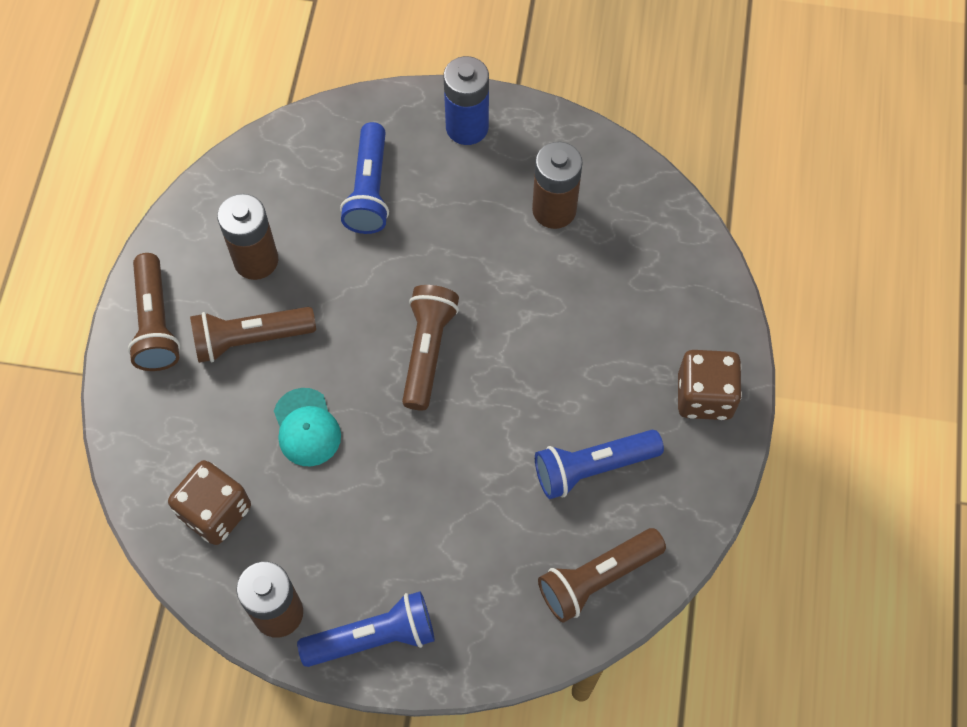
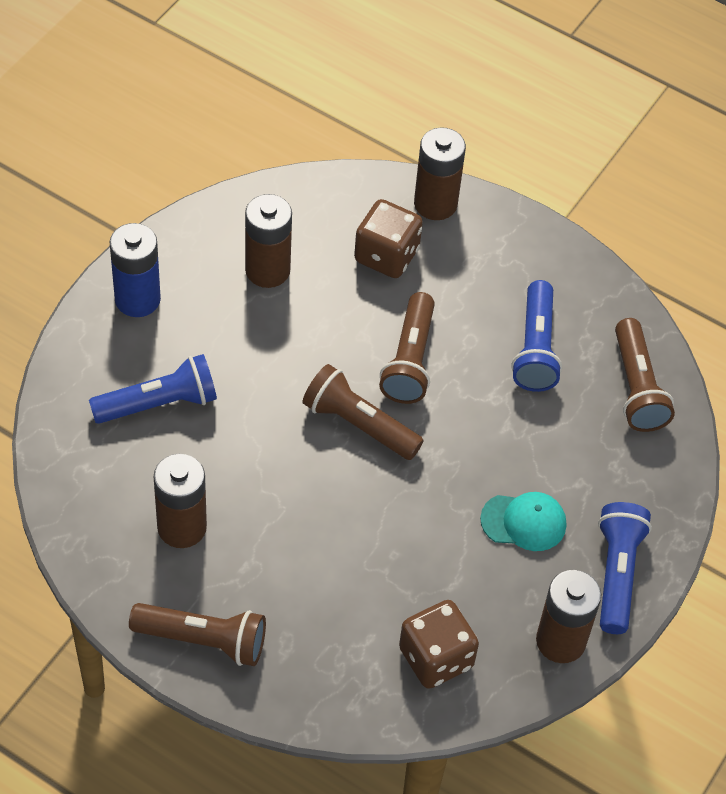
camera: 70 degrees left, 10 degrees down
brown flashlight [190,307,316,363] -> brown flashlight moved to [379,292,435,404]
turquoise cap [274,388,341,466] -> turquoise cap moved to [480,492,566,551]
blue flashlight [340,122,389,234] -> blue flashlight turned 45 degrees counterclockwise [89,354,217,424]
brown dice [678,350,742,420] -> brown dice moved to [354,199,423,278]
none -> brown battery [414,127,466,220]

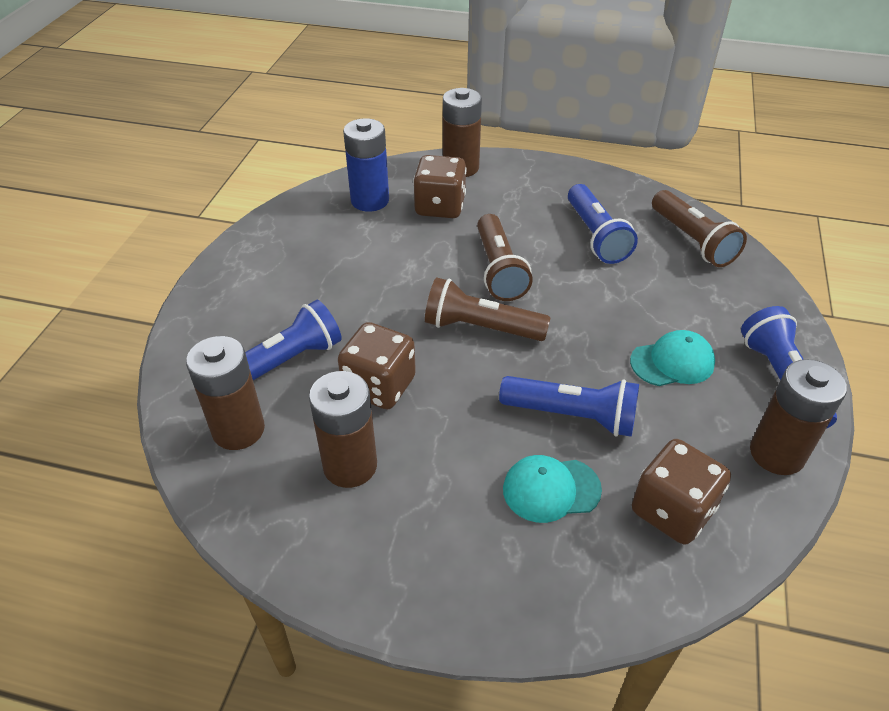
camera: 15 degrees left, 10 degrees down
blue battery [109,223,161,317] -> blue battery moved to [343,118,389,212]
brown flashlight [129,603,266,666] -> none
brown battery [245,194,292,288] -> brown battery moved to [186,336,265,450]
none -> brown dice [338,322,416,409]
none -> blue flashlight [499,376,639,437]
none -> turquoise cap [503,455,602,523]

